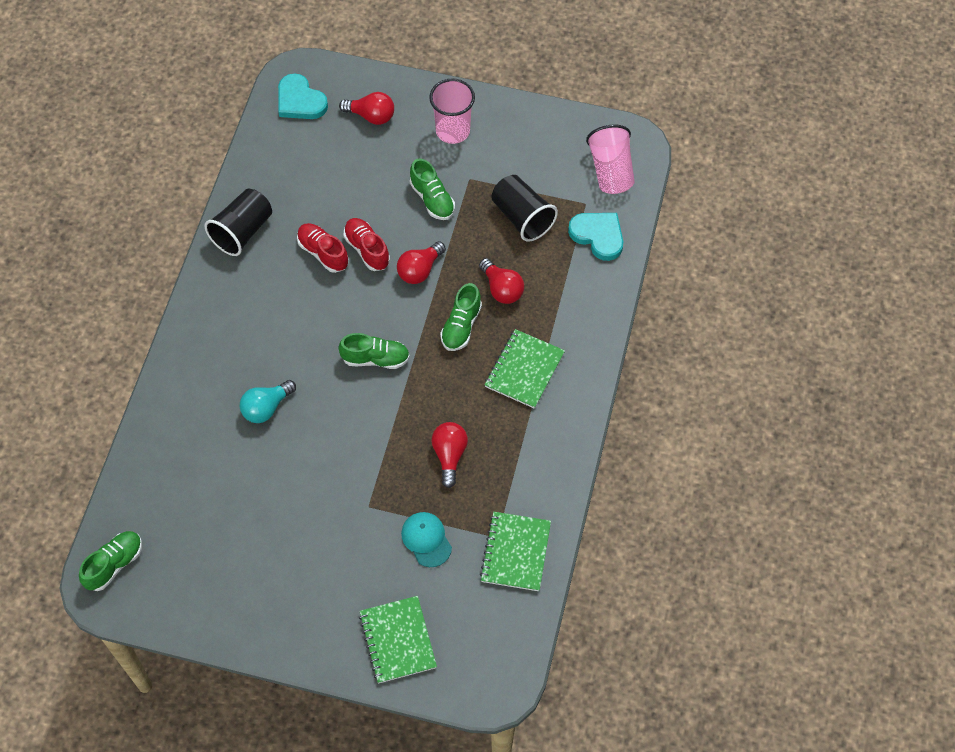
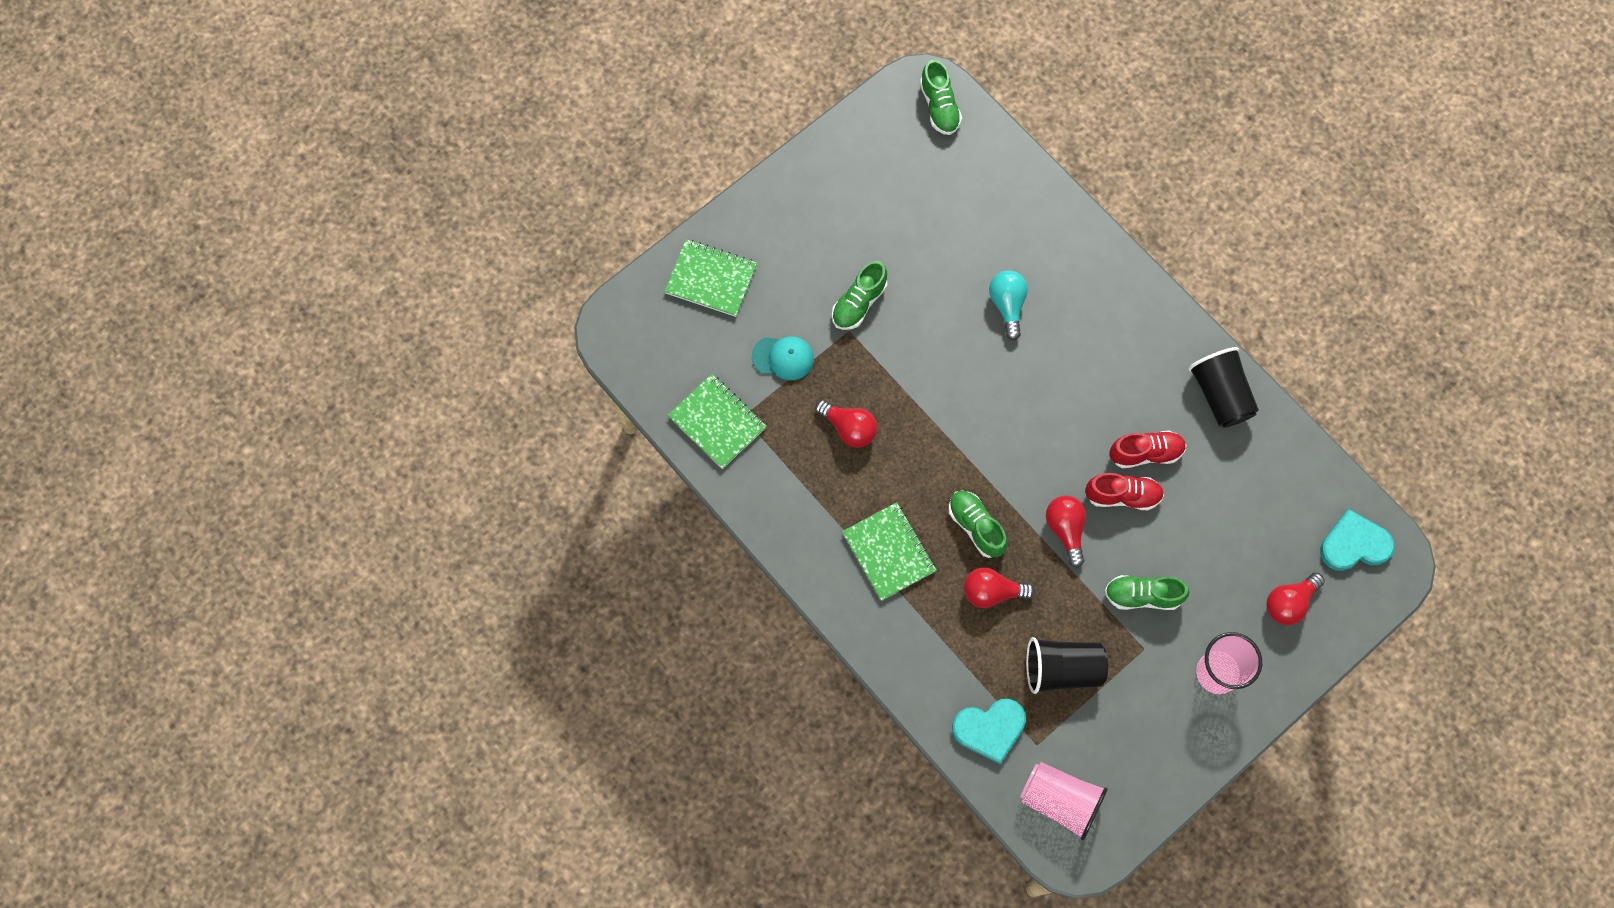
camera: 125 degrees right, 10 degrees up
green shoe [338,333,410,369] -> green shoe moved to [832,261,887,330]

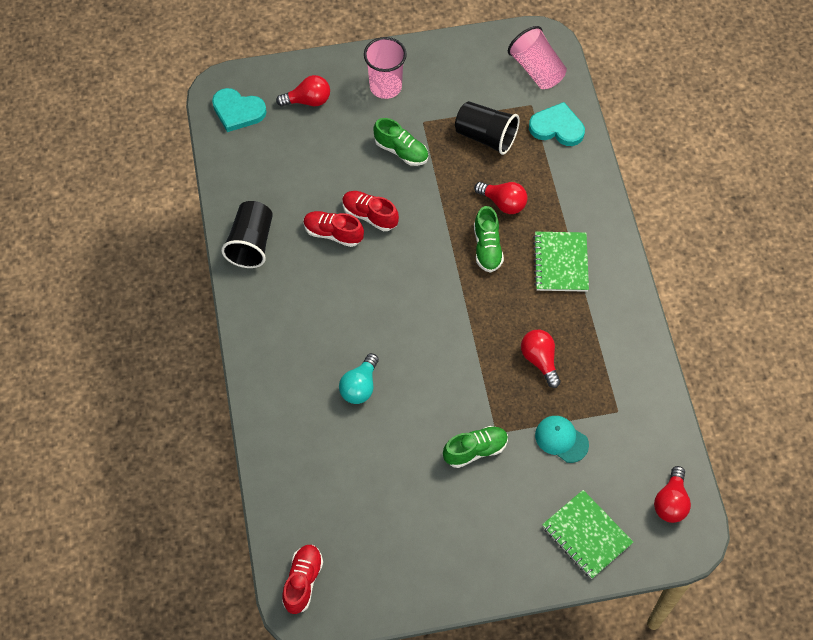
camera: 150 degrees left, 10 degrees down
green notebook [668,374,766,469] -> none
green shoe [920,60,962,135] -> red shoe [282,545,323,614]
red light bulb [1046,496,1086,568] -> red light bulb moved to [654,466,691,523]

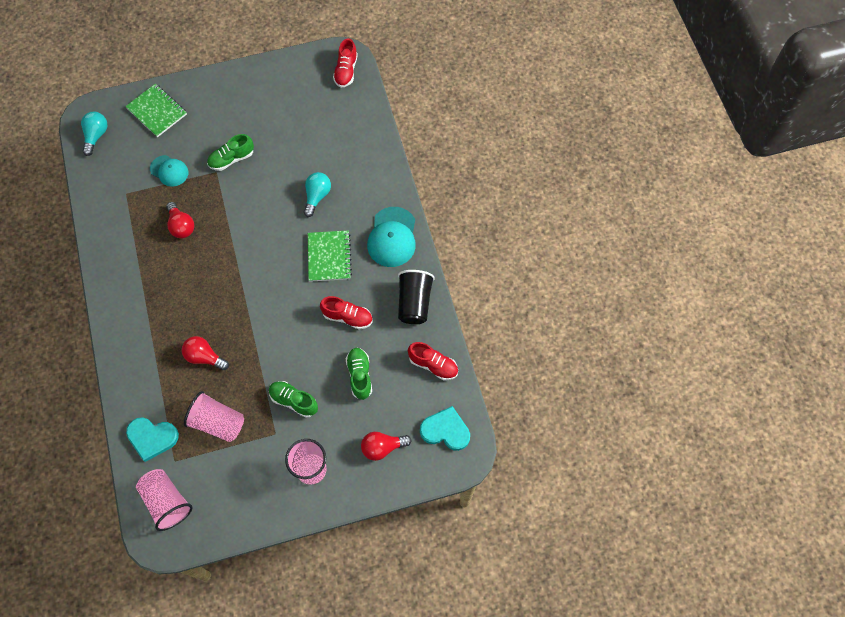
camera: 175 degrees right, 5 degrees up
red shoe [342,191,399,231] -> red shoe moved to [408,342,458,380]
black cup [455,101,520,155] -> pink cup [184,391,244,442]
green shoe [474,206,504,273] -> green shoe moved to [346,348,372,400]
green notebook [533,232,589,292] -> green notebook moved to [308,230,352,282]
red light bulb [654,466,691,523] -> turquoise light bulb [81,112,108,156]
none -> turquoise cap [367,207,416,267]

